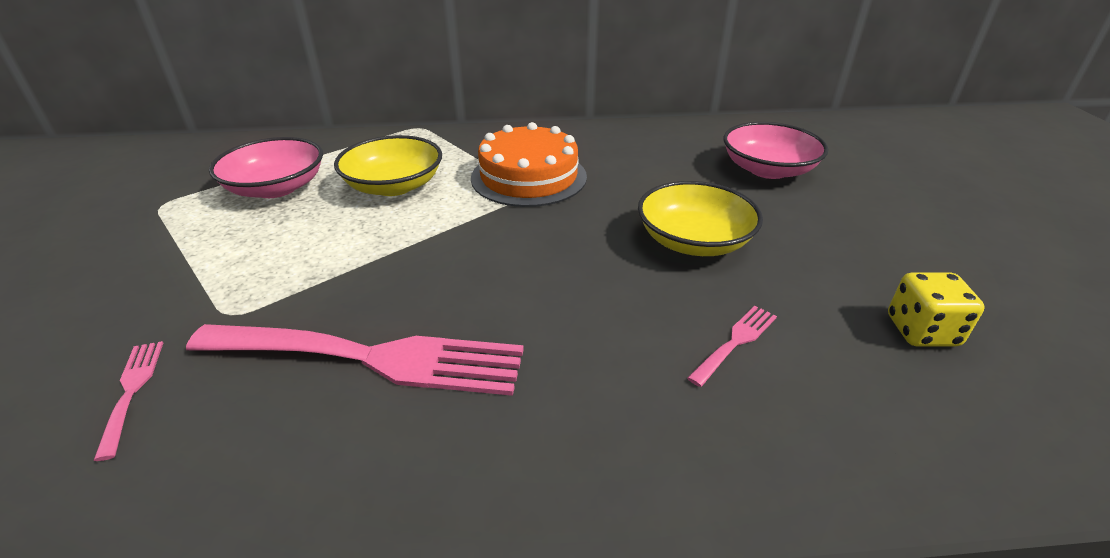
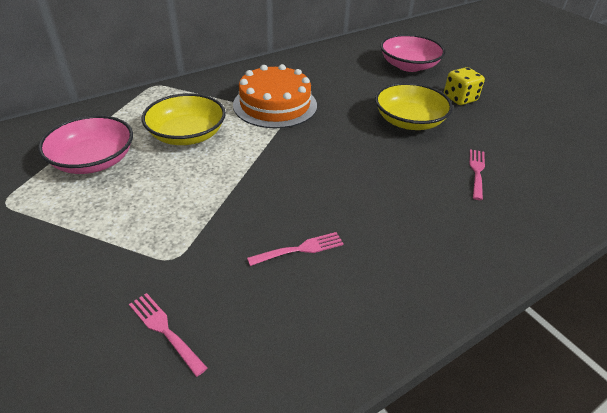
camera: 30 degrees left, 5 degrees up
pink fork [186,324,524,396] -> pink fork [247,232,344,266], size x0.43
yellow dice [888,273,985,346] -> yellow dice moved to [444,67,485,105]

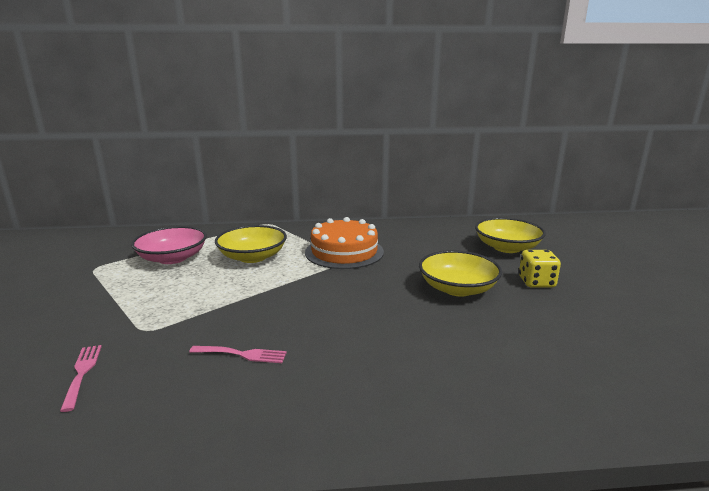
camera: 30 degrees right, 20 degrees down
pink bowl [380,34,445,72] -> yellow bowl [475,218,546,253]
pink fork [469,149,485,200] -> none

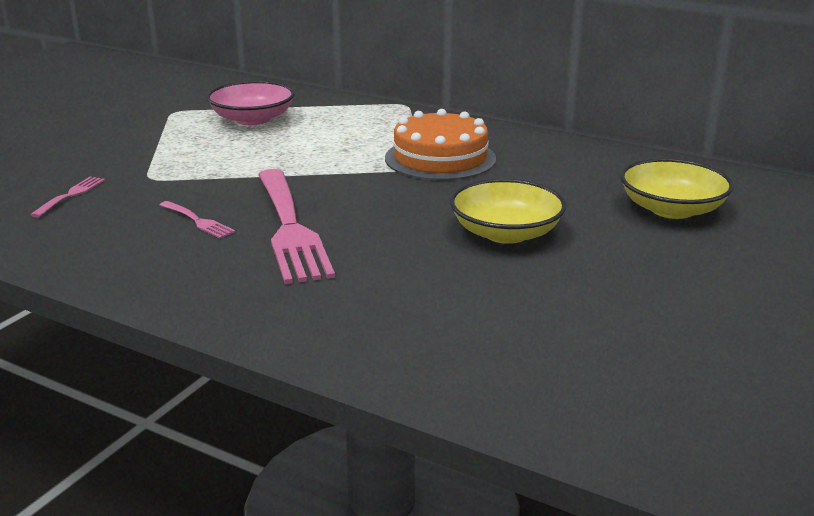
camera: 35 degrees right, 5 degrees up
yellow bowl [215,225,287,263] -> none
yellow dice [519,250,561,288] -> none
none -> pink fork [258,169,335,284]

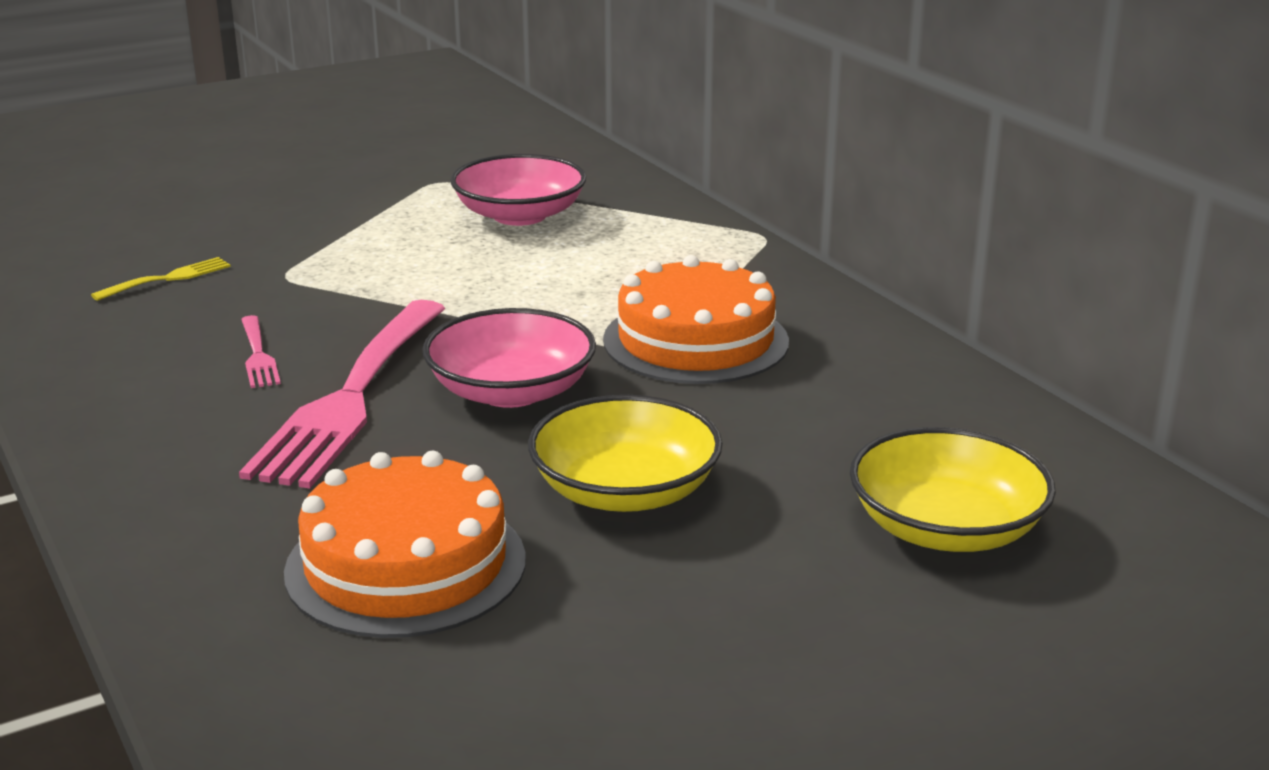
camera: 30 degrees right, 0 degrees up
pink fork [30,177,105,217] -> yellow fork [91,257,231,301]
none -> orange cake [284,451,526,638]
none -> pink bowl [422,308,596,408]

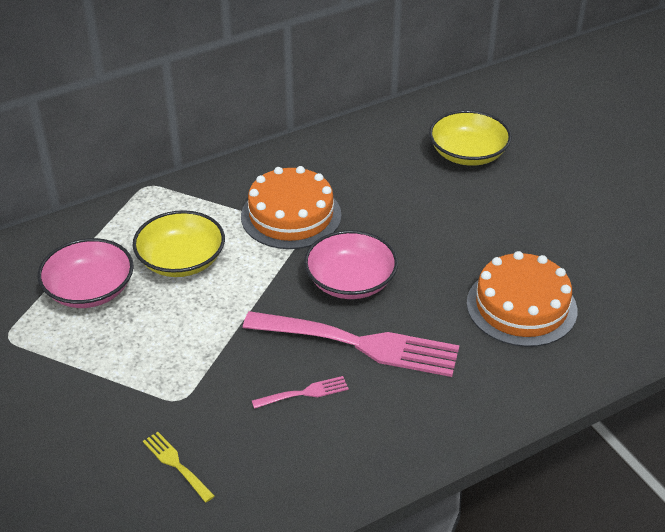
camera: 90 degrees left, 15 degrees up
yellow bowl [528,395,723,512] -> yellow bowl moved to [132,210,225,277]

